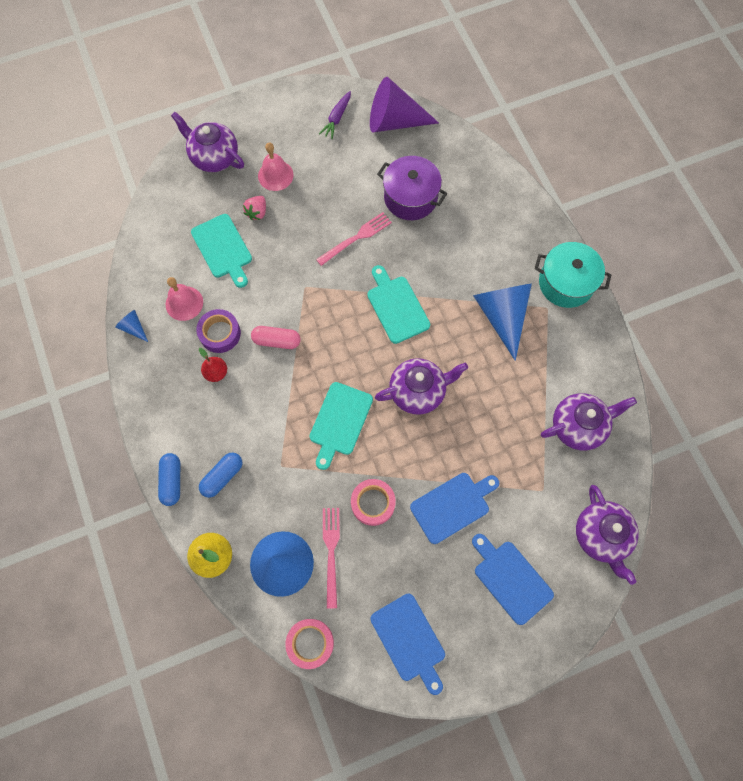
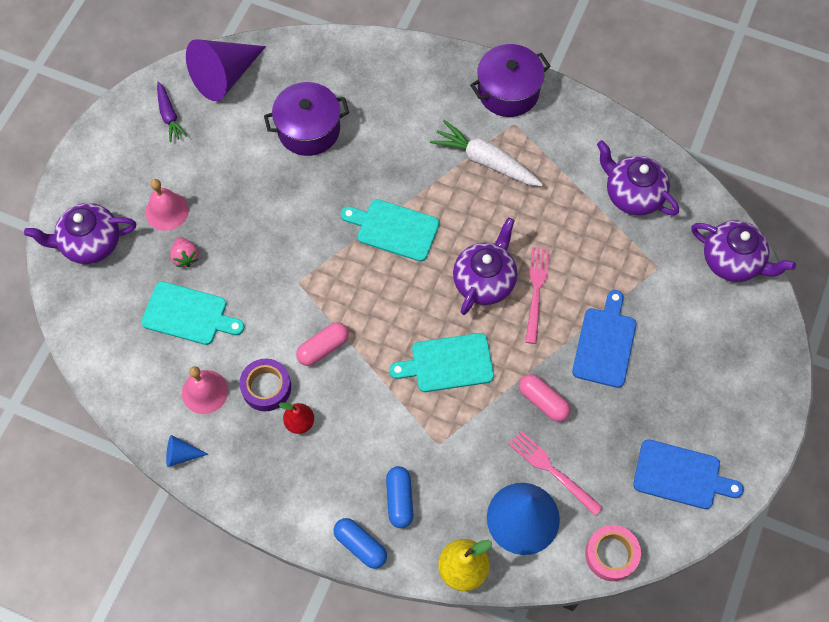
camera: 45 degrees left, 5 degrees down
turquoise cutting board [310,382,373,470] -> turquoise cutting board turned 105 degrees clockwise [389,333,494,392]
pink fork [316,212,392,266] -> pink fork moved to [525,247,550,344]
pink tape [351,479,396,526] -> pink capsule [519,374,571,422]
blue cutting board [472,534,554,625] -> none
blue cone [473,284,532,361] -> white carrot [430,120,543,186]
turquoise pot [535,242,611,308] -> purple pot [470,44,551,117]
purple teapot [541,393,637,451] -> purple teapot turned 75 degrees counterclockwise [597,140,679,216]

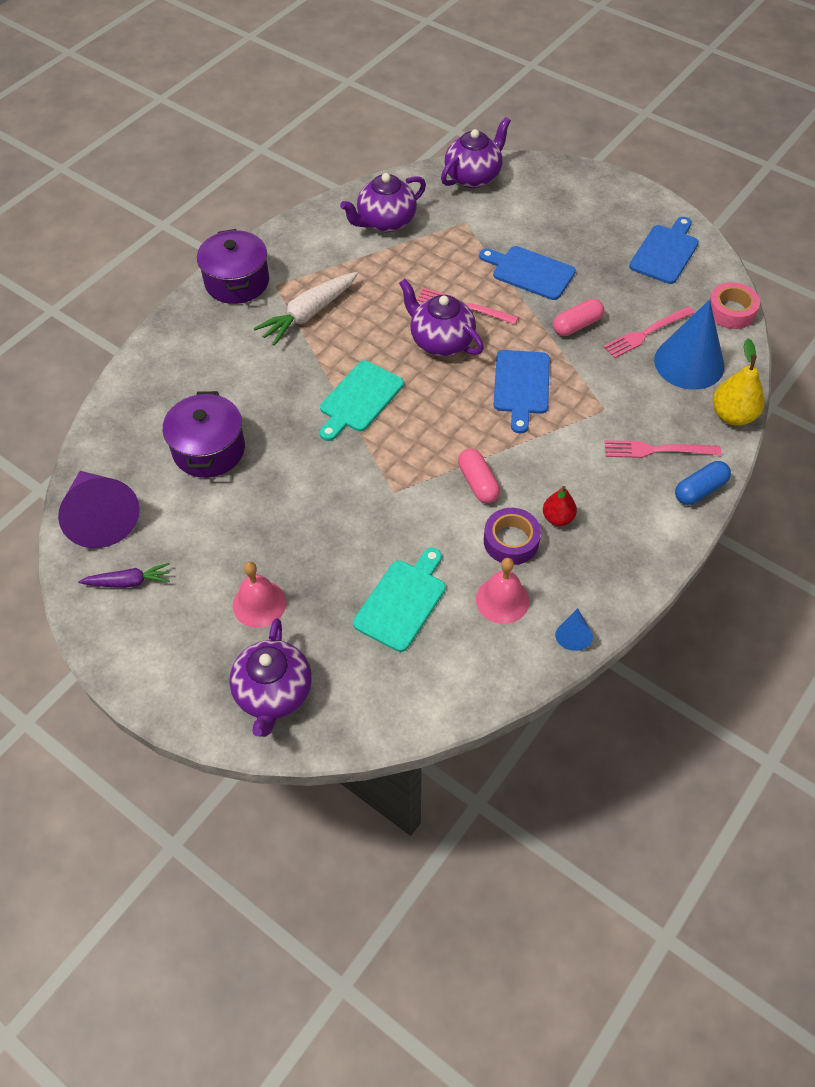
camera: 75 degrees left, 10 degrees down
pink strawberry [170,237,199,267] -> none
blue capsule [386,466,413,528] -> pink fork [605,440,721,458]
turquoise cutting board [389,333,494,392] -> blue cutting board [493,350,550,434]

